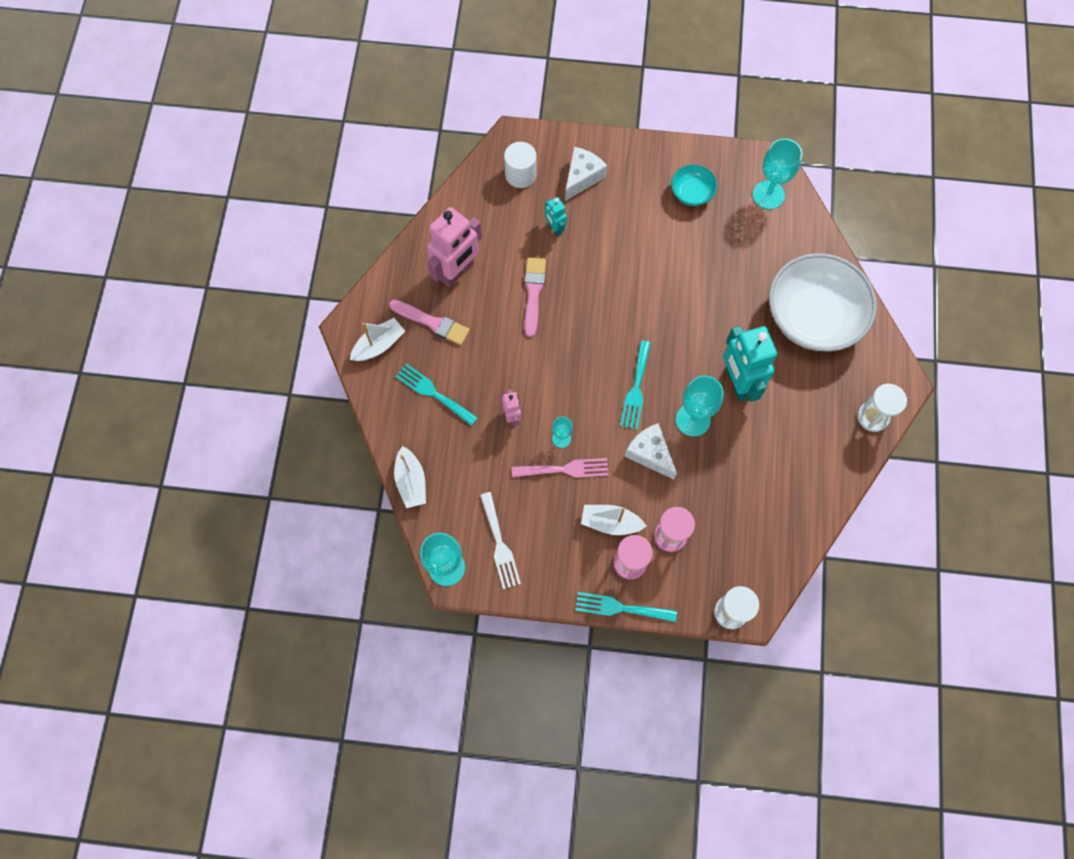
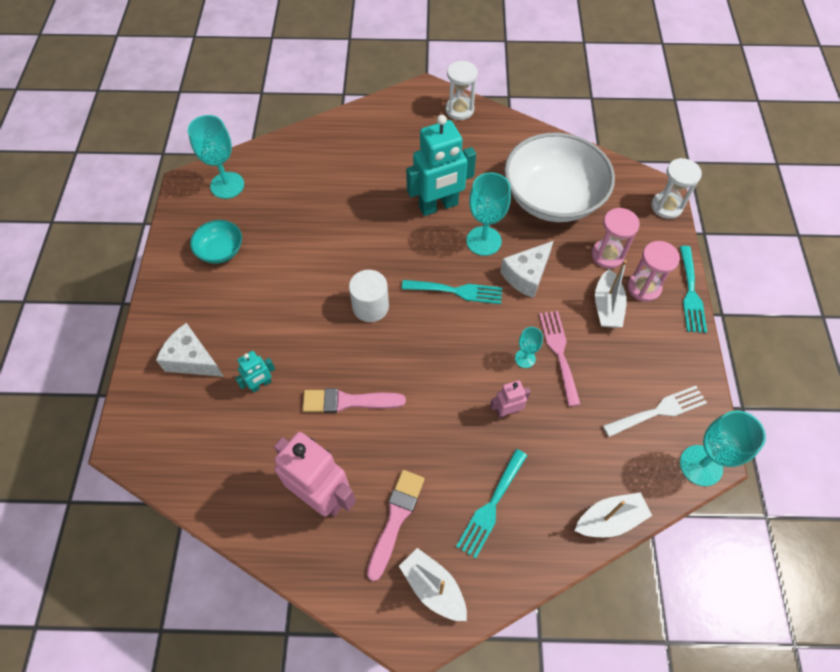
camera: 95 degrees left, 10 degrees down
white cylinder [504,142,537,188] -> white cylinder moved to [349,270,389,322]
white bowl [769,253,877,352] -> white bowl moved to [504,133,615,222]

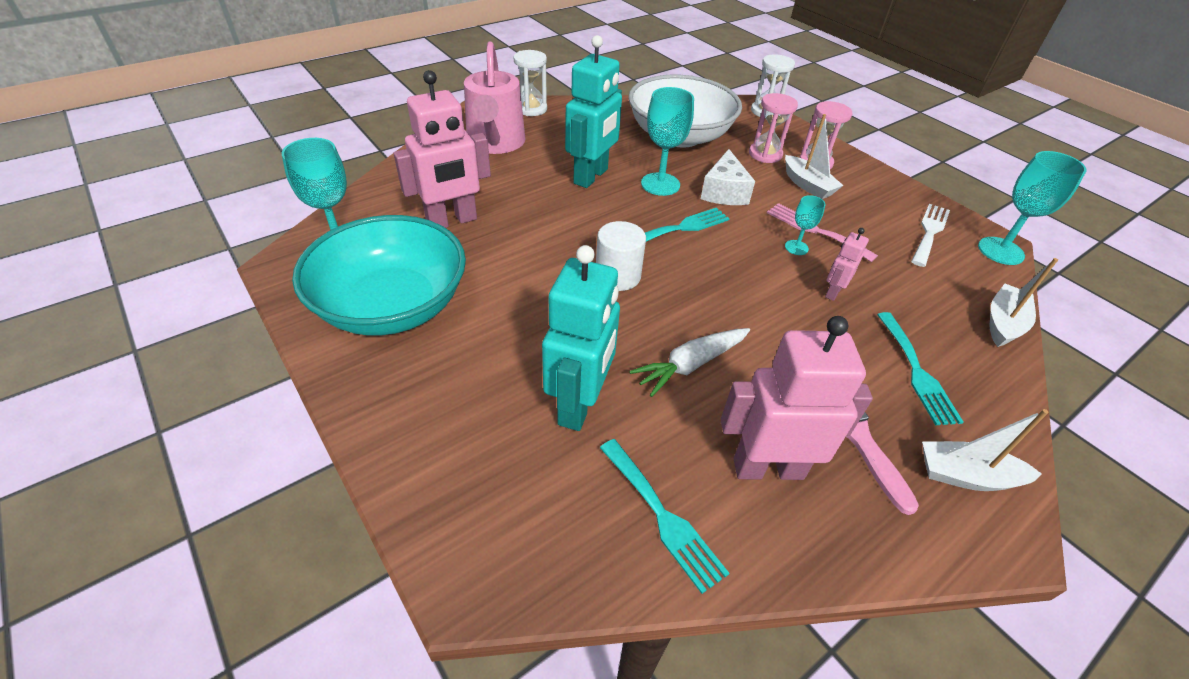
camera: 40 degrees left, 15 degrees down
white cheese [156,323,224,377] -> none
turquoise bowl [190,220,242,264] -> turquoise bowl [292,215,466,336], size x2.18
turquoise robot [235,351,275,393] -> turquoise robot [542,245,620,431], size x2.06
pink brush [303,388,406,413] -> white carrot [629,328,750,397]
turquoise fork [680,246,707,333] -> turquoise fork moved to [600,439,730,594]
none -> pink robot [394,70,491,228]
none -> pink watering can [464,41,526,154]

